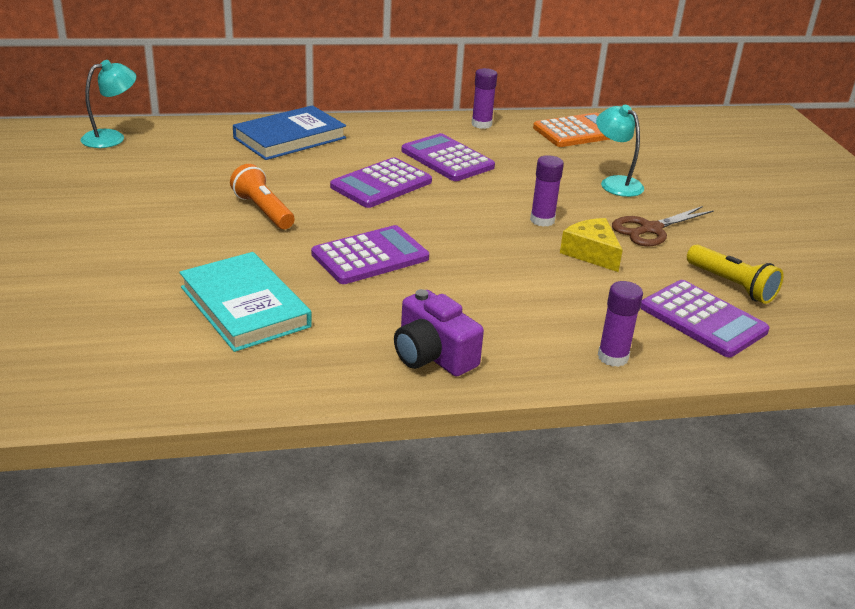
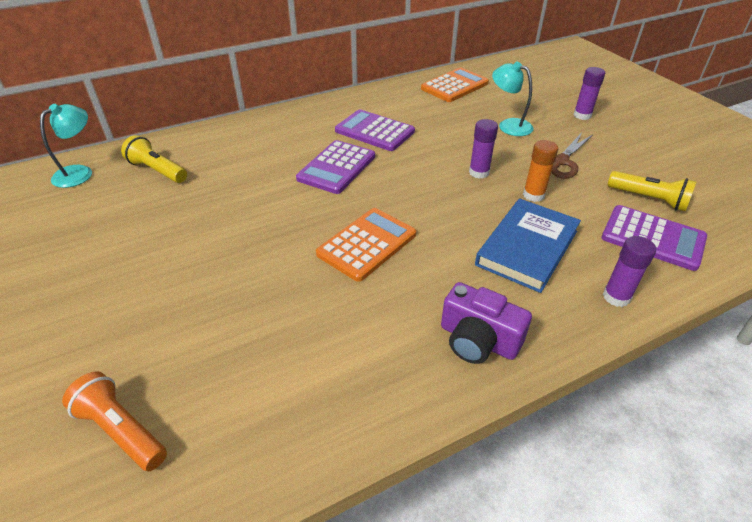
camera: 15 degrees left, 10 degrees up
turquoise book [179,252,312,352] -> none
orange flashlight [230,164,295,229] -> orange flashlight moved to [62,371,167,471]
blue book [233,105,346,160] -> blue book moved to [475,198,581,293]
purple calculator [311,225,429,284] -> orange calculator [316,208,416,282]
purple glue stick [472,68,497,129] -> purple glue stick moved to [573,67,605,120]
yellow cheese [560,218,623,272] -> orange glue stick [523,140,558,202]
none -> yellow flashlight [121,135,187,183]

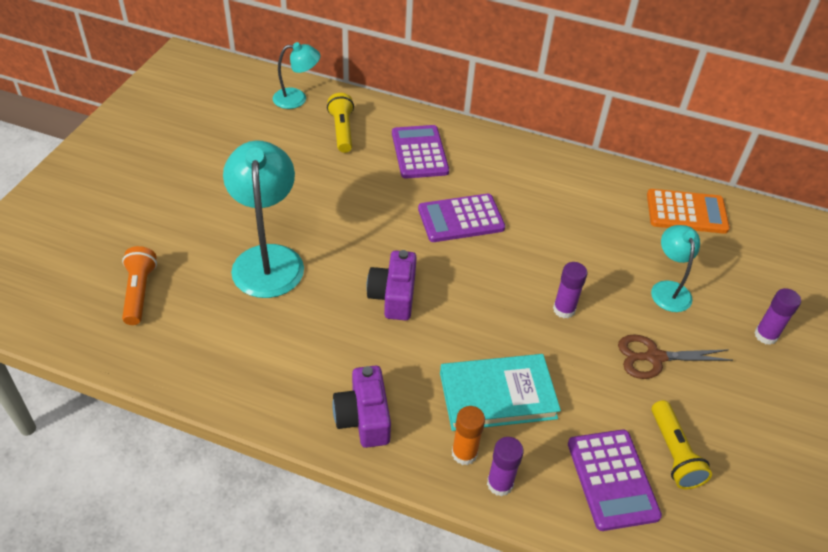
camera: 45 degrees right, 5 degrees up
orange calculator [316,208,416,282] -> purple camera [366,250,417,320]
purple calculator [335,109,415,151] -> purple calculator moved to [392,125,449,179]
blue book [475,198,581,293] -> turquoise book [440,354,561,431]
orange glue stick [523,140,558,202] -> orange glue stick moved to [452,406,485,465]
none -> turquoise lamp [223,140,304,298]

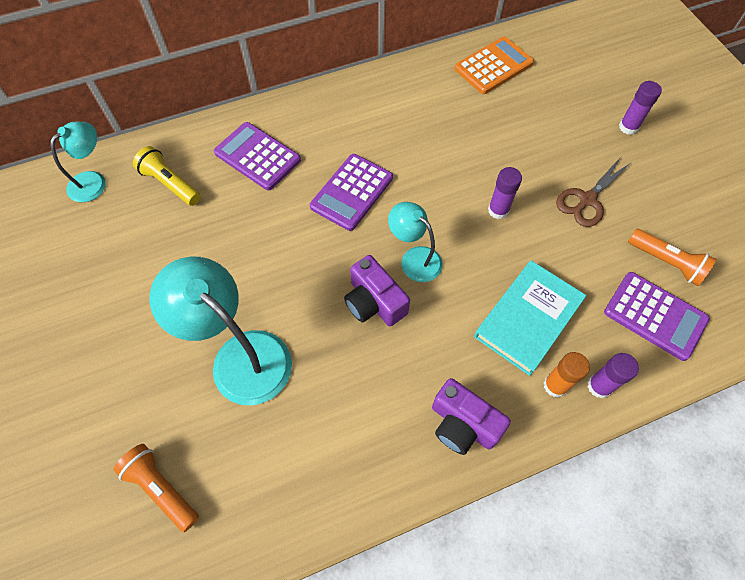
camera: 40 degrees left, 15 degrees up
turquoise lamp [651,225,700,312] -> turquoise lamp moved to [388,202,443,282]
yellow flashlight [652,400,712,489] -> orange flashlight [628,229,717,286]

